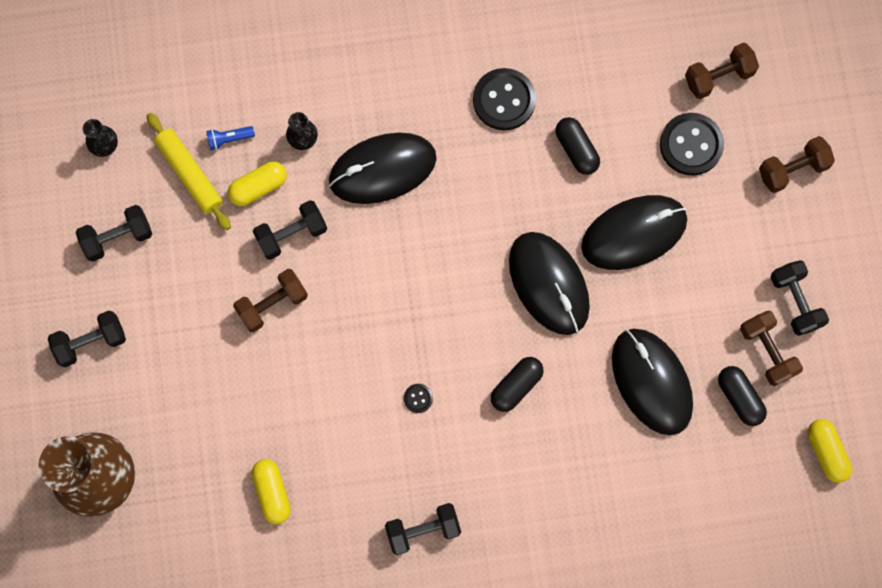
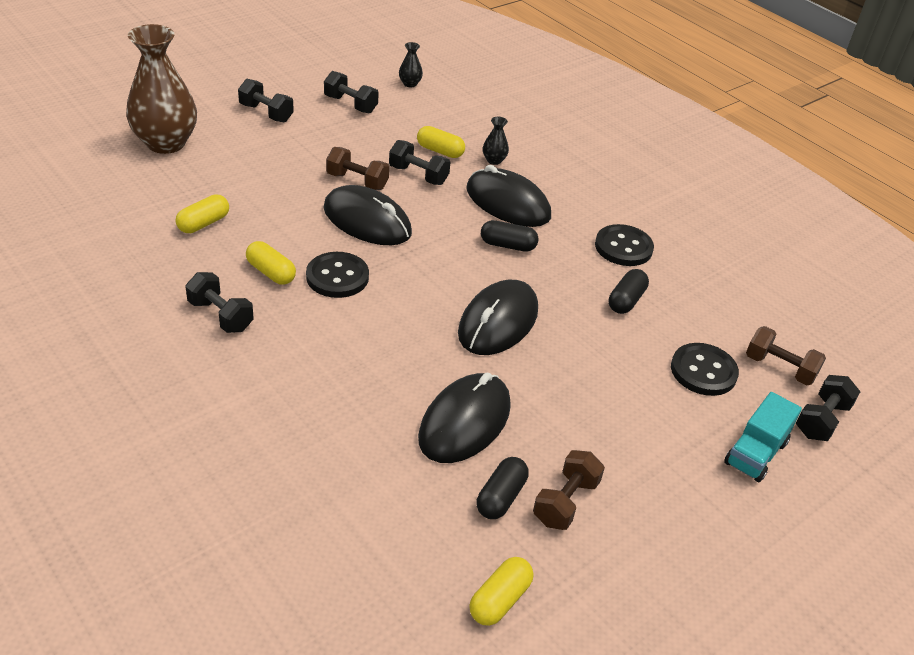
camera: 55 degrees right, 35 degrees down
yellow rolling pin [147,113,231,230] -> none
blue flashlight [206,126,255,150] -> none
black button [404,384,433,413] -> black button [306,252,369,298], size x2.25
black capsule [491,357,544,412] -> black capsule moved to [481,220,538,252]
black mouse [581,195,687,270] -> black mouse moved to [323,185,412,245]
brown dumbbell [759,136,835,193] -> turquoise truck [724,392,802,482]
black dumbbell [771,260,829,336] -> black dumbbell moved to [796,375,861,441]
none -> yellow capsule [246,241,296,285]

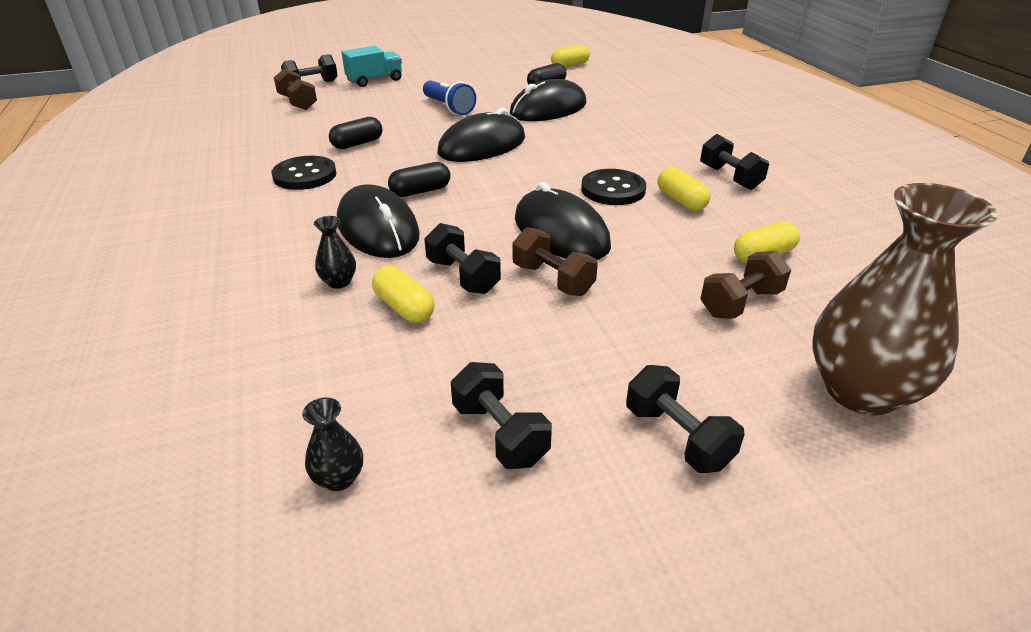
camera: 155 degrees left, 5 degrees down
black capsule [481,220,538,252] -> black capsule turned 60 degrees counterclockwise [388,162,450,197]
brown dumbbell [533,450,605,530] -> brown dumbbell moved to [700,251,791,319]
black button [671,343,739,396] -> none
none -> blue flashlight [423,80,476,115]

